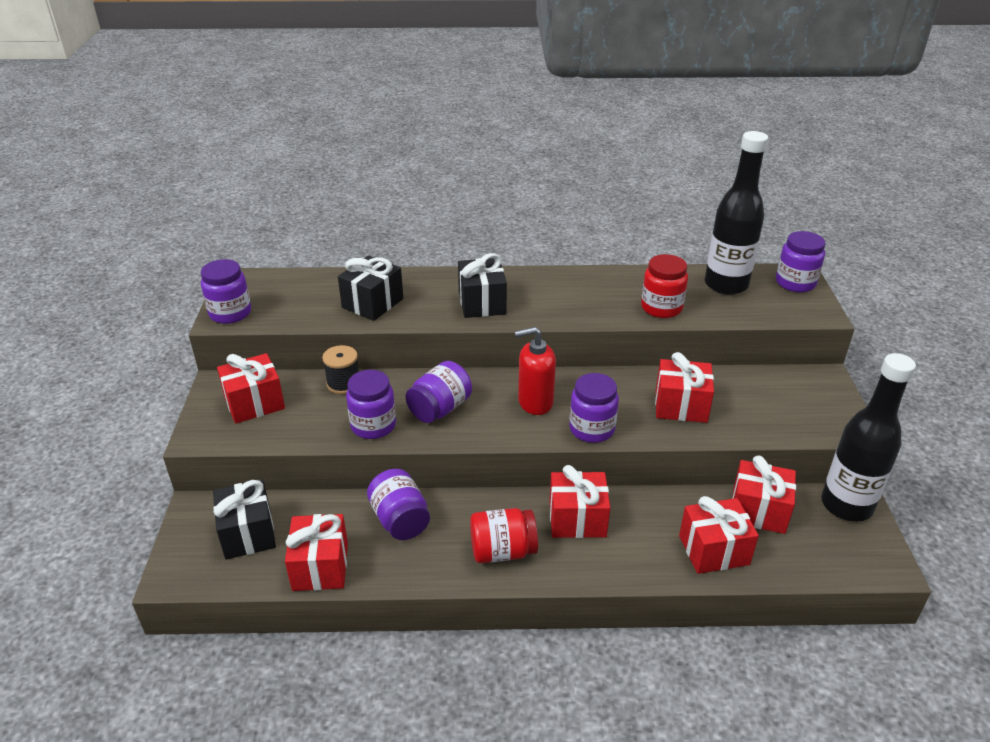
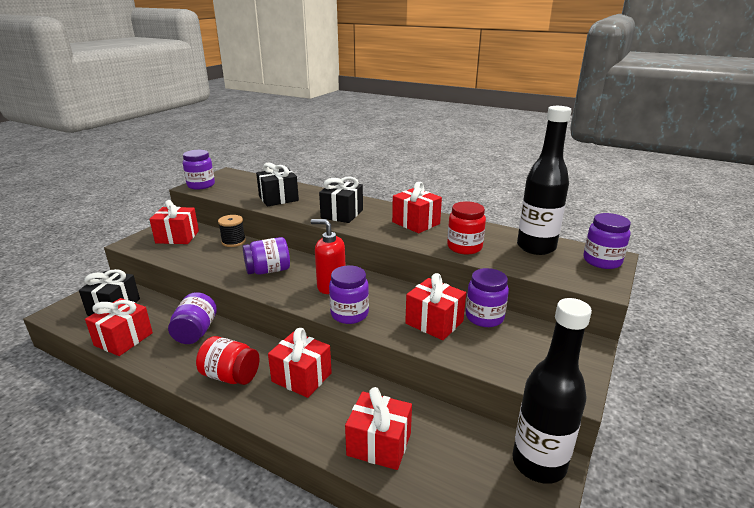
camera: 30 degrees right, 10 degrees down
purple jar [346,370,396,439] -> purple jar moved to [466,268,509,327]
red gift [732,455,796,534] -> red gift moved to [392,182,442,233]

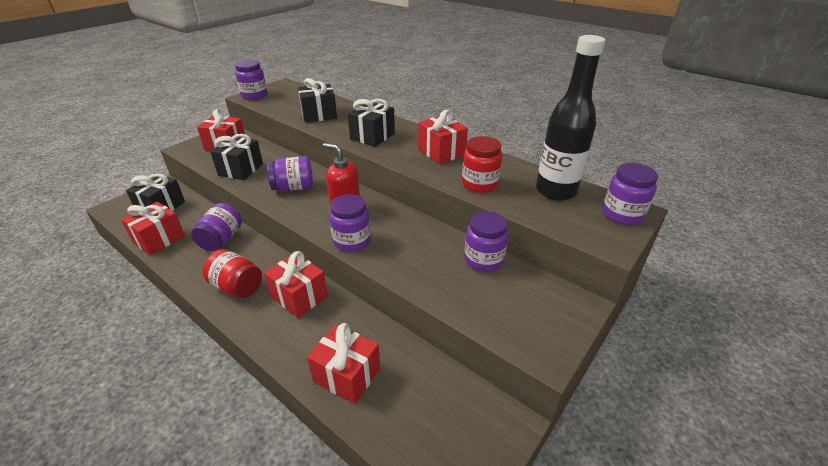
camera: 10 degrees right, 10 degrees up
black spool [218,215,246,247] -> none
red gift [405,273,466,340] -> none
black bottle [513,298,592,484] -> none
none -> black gift [210,134,263,180]

